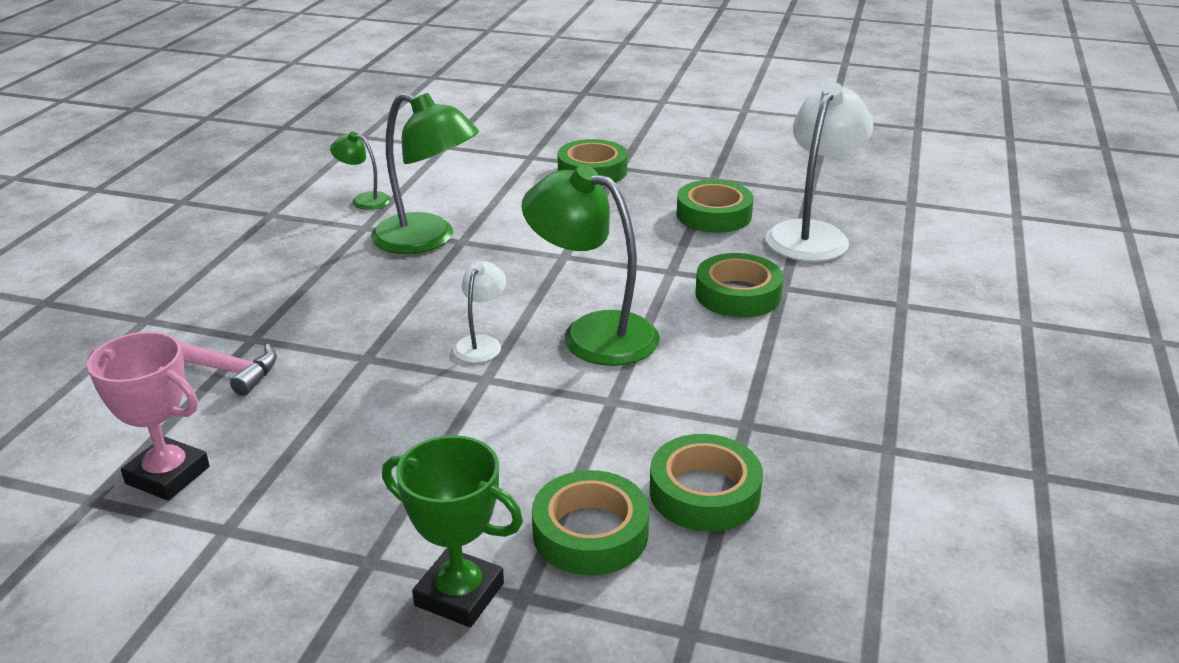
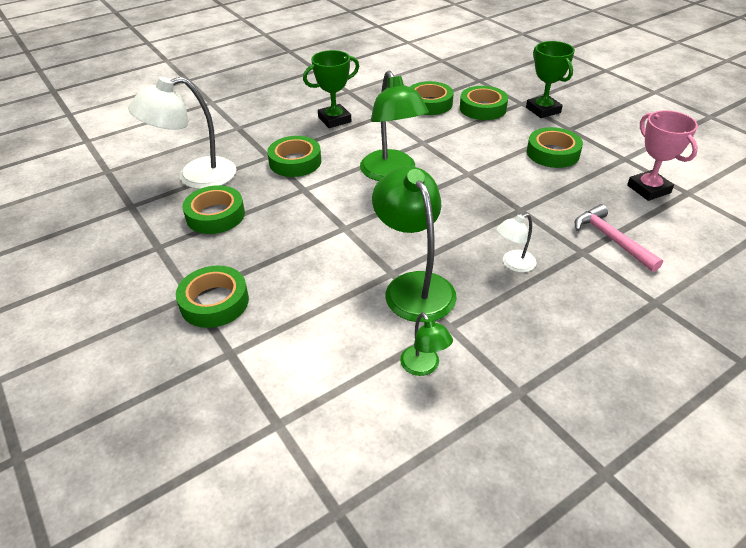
camera: 140 degrees left, 10 degrees up
white lamp [453,261,506,363] -> white lamp moved to [496,213,536,272]
none -> green trophy [303,50,359,128]
none -> green tape [527,127,583,168]

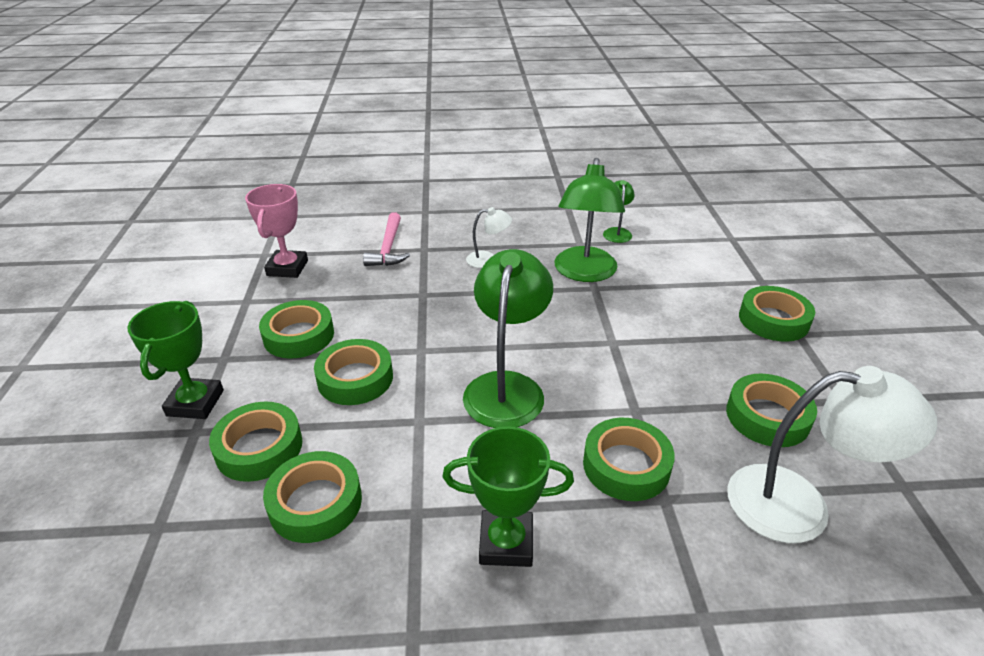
camera: 150 degrees left, 5 degrees down
none -> green tape [314,339,393,405]

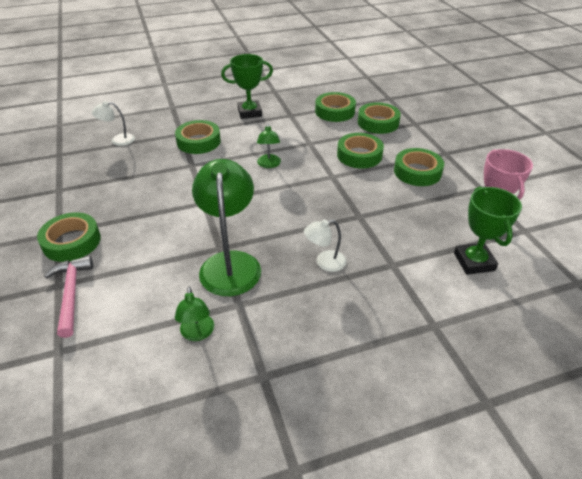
camera: 165 degrees right, 5 degrees up
green trophy [127,301,224,419] -> green trophy moved to [454,186,522,275]
pink hammer [363,212,410,266] -> pink hammer moved to [44,256,93,338]
green lamp [463,249,553,428] -> green lamp [257,124,281,168], size x0.50
green tape [726,374,817,447] -> none
white lamp [727,366,937,543] -> white lamp [92,101,135,146], size x0.50

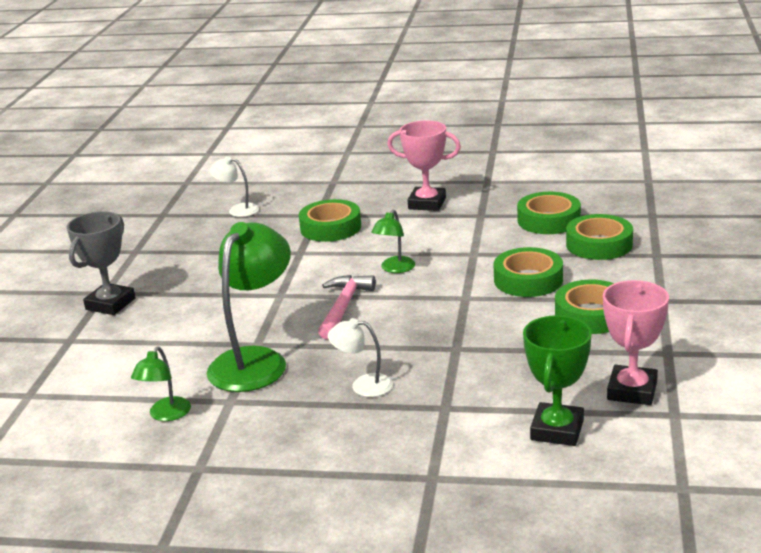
camera: 30 degrees right, 15 degrees down
green tape [37,212,101,262] -> grey trophy [67,211,135,315]
pink hammer [44,256,93,338] -> pink hammer moved to [318,275,376,340]
green trophy [221,54,273,119] -> pink trophy [387,121,461,211]

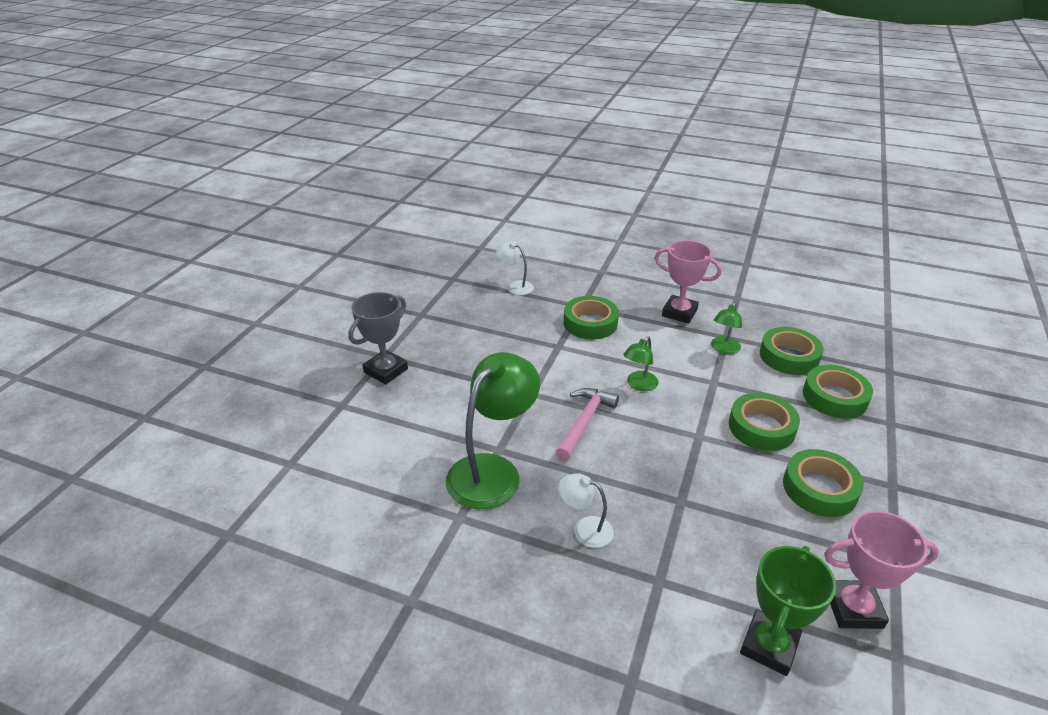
camera: 10 degrees right, 10 degrees up
green lamp [131,347,191,421] -> green lamp moved to [711,302,742,355]
pink trophy [603,280,669,405] -> pink trophy turned 60 degrees clockwise [824,511,939,629]

